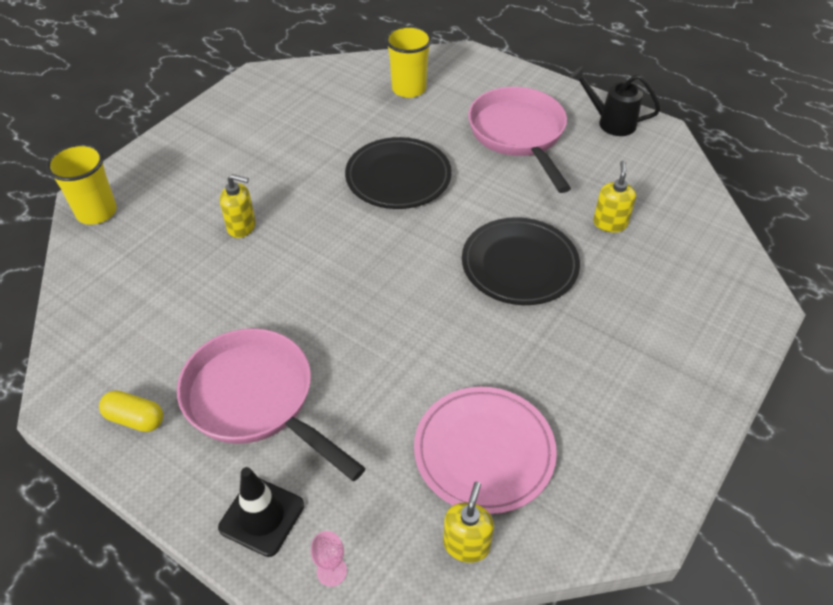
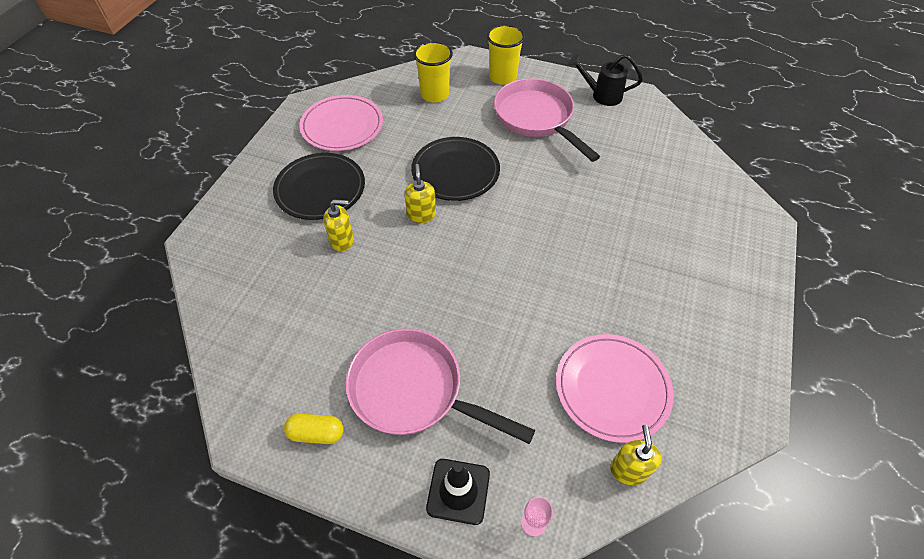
camera: 15 degrees left, 5 degrees up
yellow cup [46,144,117,225] -> yellow cup moved to [487,24,525,85]
black plate [462,217,580,305] -> black plate moved to [273,153,365,220]
yellow soap dispenser [593,161,636,232] -> yellow soap dispenser moved to [404,164,436,223]
none -> pink plate [299,95,383,151]

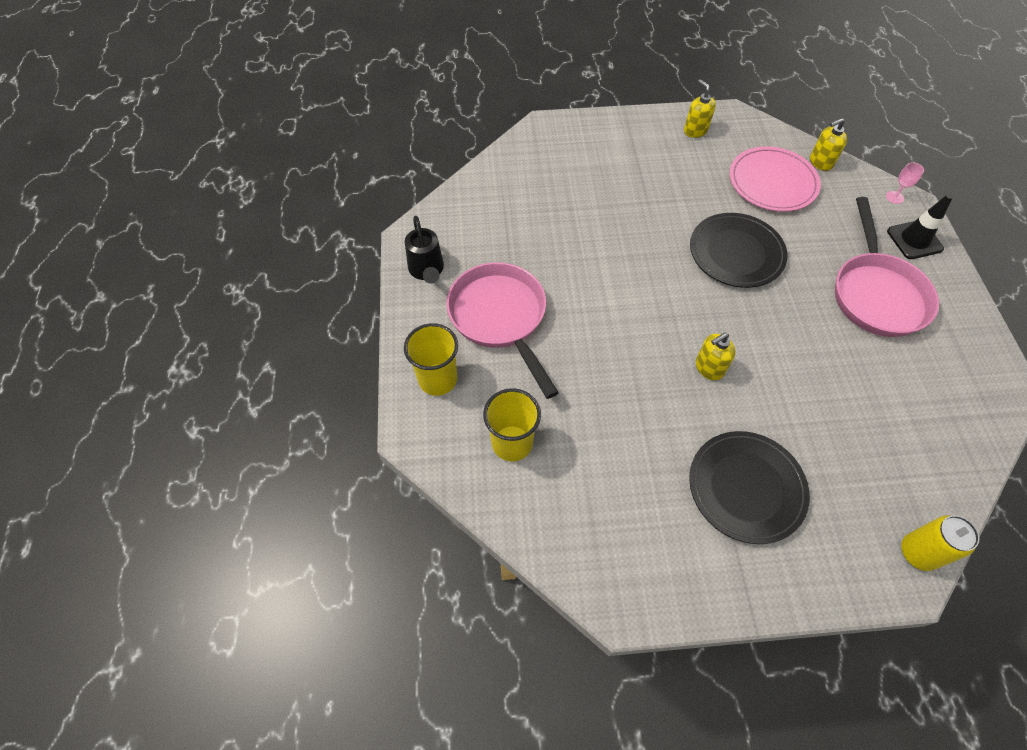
camera: 115 degrees left, 5 degrees up
yellow capsule [284,413,344,444] -> none
pink plate [299,95,383,151] -> none
yellow soap dispenser [323,200,354,252] -> yellow soap dispenser moved to [684,79,716,138]
black plate [411,137,500,201] -> black plate moved to [690,213,787,288]
pink pan [494,78,600,162] -> pink pan turned 120 degrees clockwise [446,262,559,399]
none -> yellow can [901,515,979,571]

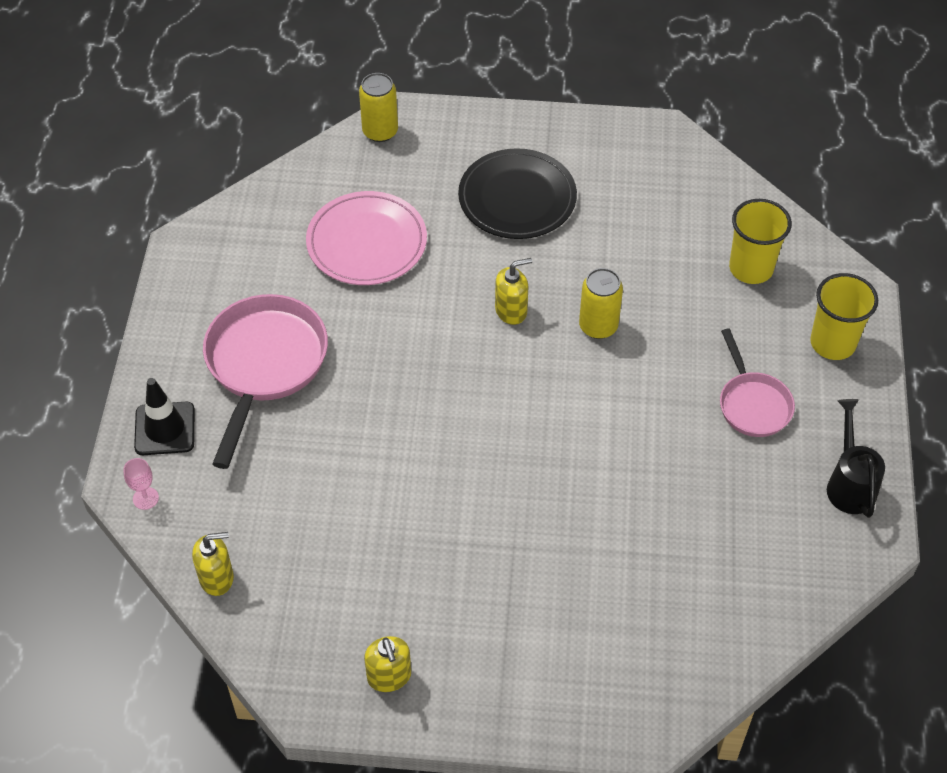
camera: 170 degrees left, 5 degrees down
pink pan [446,262,559,399] -> pink pan [720,328,795,437], size x0.59
black plate [690,213,787,288] -> none
pink plate [730,146,821,212] -> pink plate moved to [306,191,427,285]
none -> yellow can [579,268,623,339]

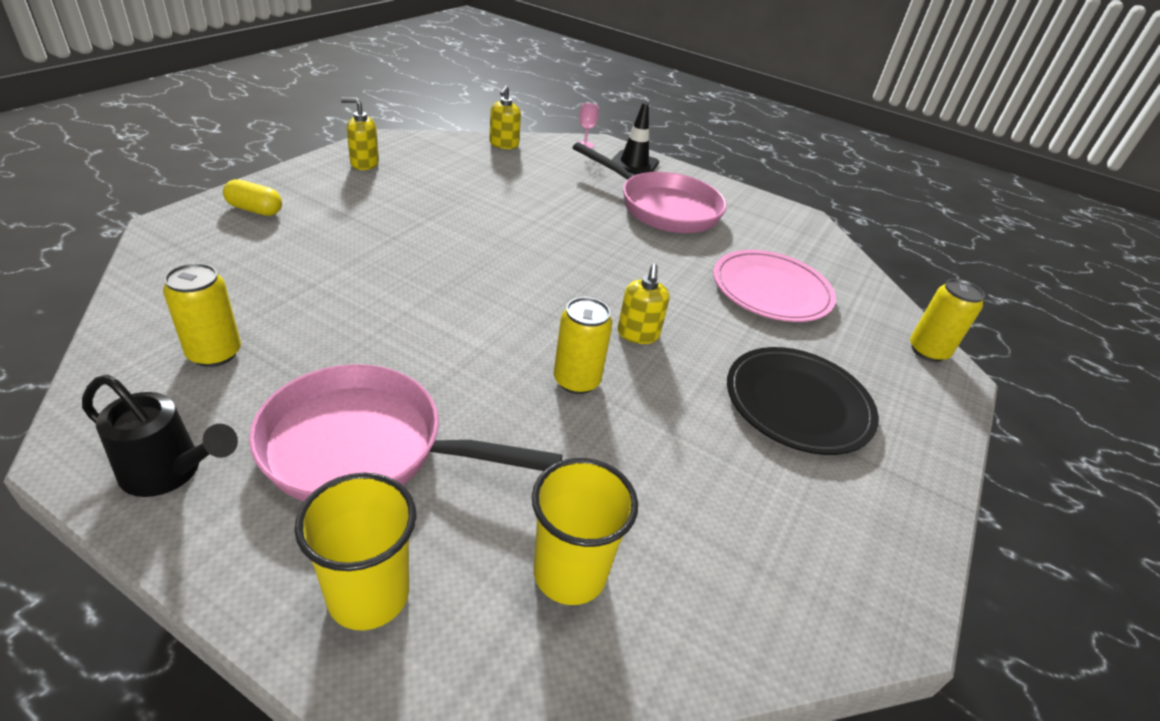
camera: 110 degrees right, 15 degrees down
pink pan [720,328,795,437] -> pink pan [249,364,563,502], size x1.70
none -> yellow can [163,263,241,367]
none -> yellow capsule [223,179,282,216]

